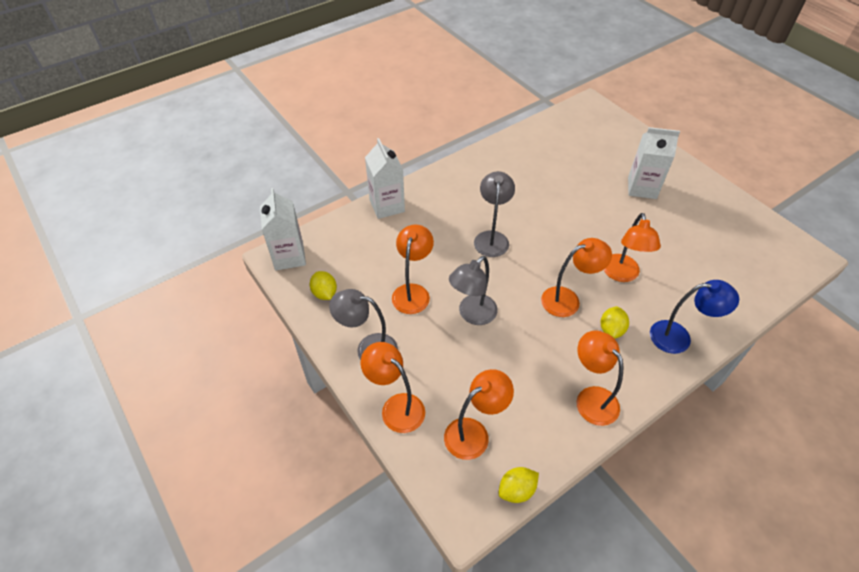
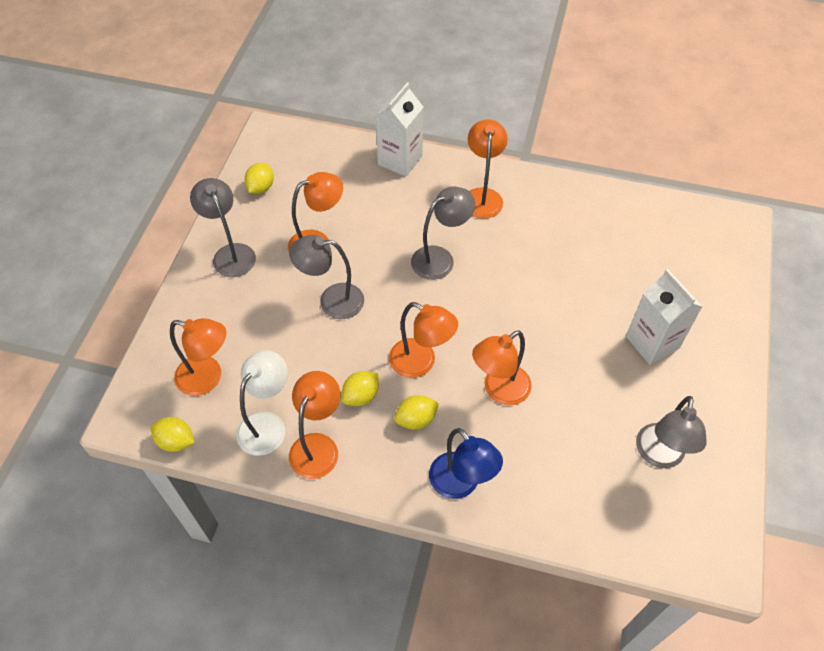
camera: 50 degrees right, 5 degrees up
white carton [260,188,306,271] -> none
orange lamp [361,342,425,433] -> orange lamp moved to [468,119,508,219]
none -> white lamp [236,350,288,456]
none -> yellow lemon [342,371,379,406]
none -> grey lamp [636,396,707,468]

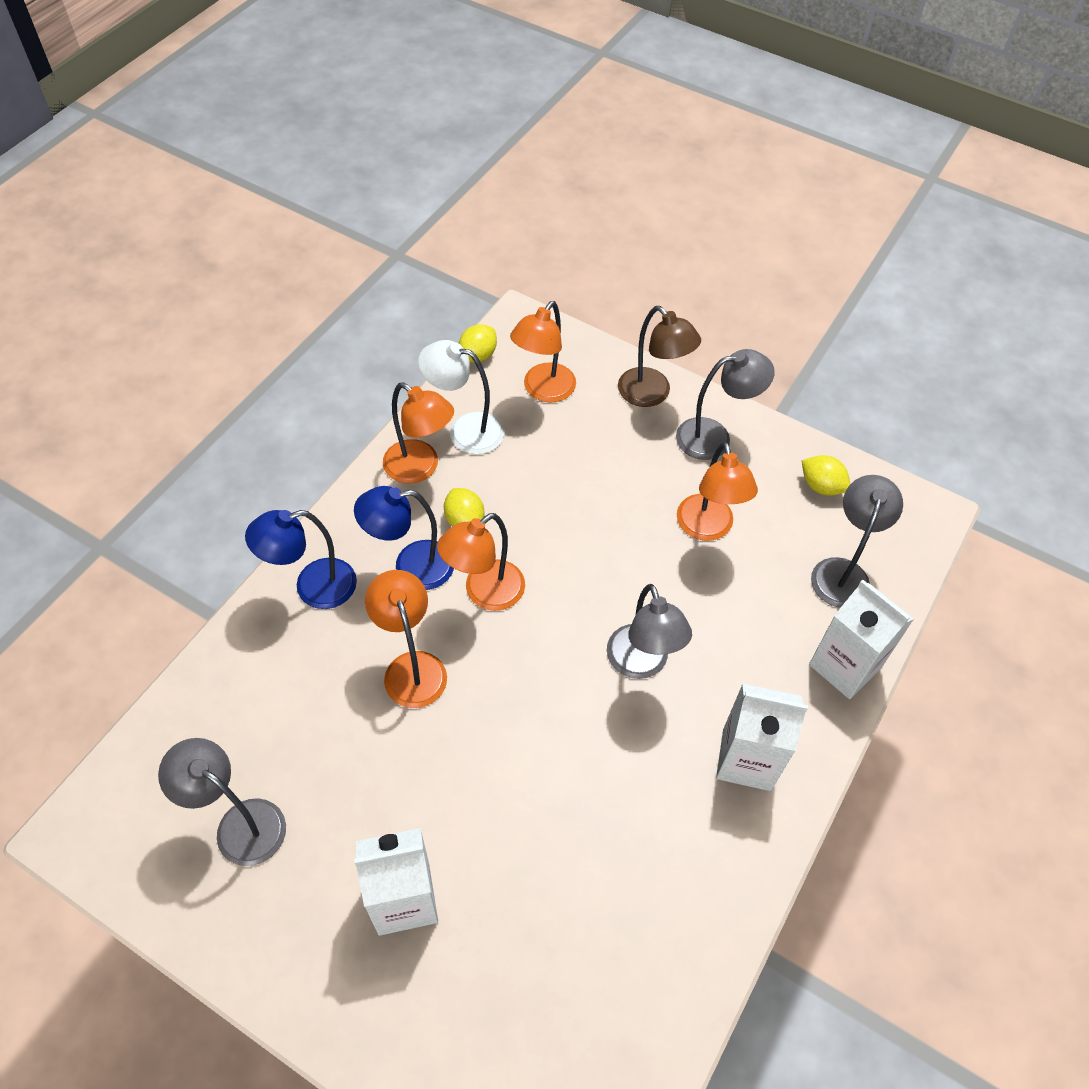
camera: 105 degrees right, 0 degrees up
white lamp [236,350,288,456] -> white lamp turned 150 degrees clockwise [418,340,504,454]
grey lamp [289,235,364,319] -> grey lamp moved to [811,475,903,608]
yellow lemon [394,395,439,430] -> blue lamp [354,486,454,590]
orange lamp [468,119,508,219] -> white carton [716,683,808,791]
none -> brown lamp [618,306,701,407]

